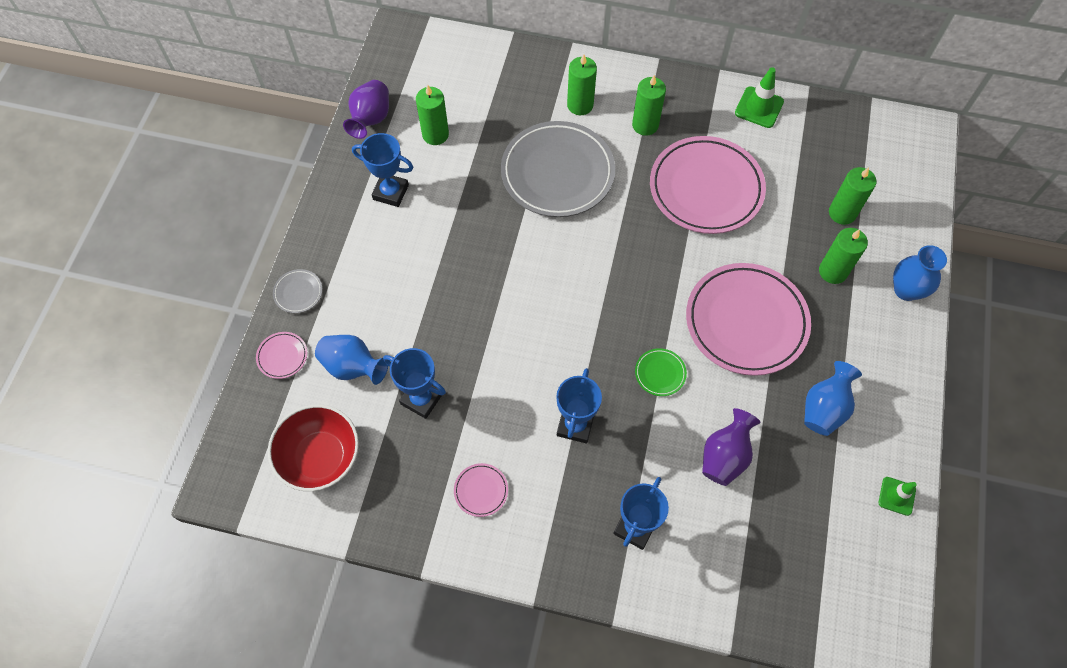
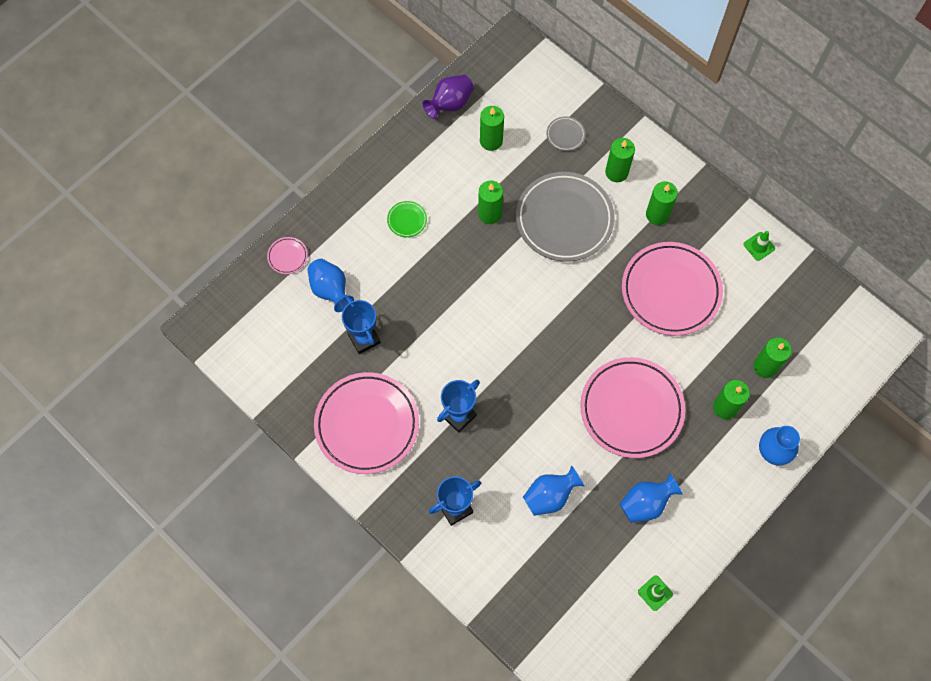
camera: 30 degrees right, 5 degrees up
red bowl [268,405,359,491] -> none
grey plate [273,269,323,313] -> grey plate moved to [546,117,585,151]
blue trophy [352,133,413,207] -> none
pink plate [454,463,508,517] -> pink plate [314,372,419,474], size x2.46
green plate [635,348,687,396] -> green plate moved to [387,201,427,237]
purple vase [702,408,761,486] -> blue vase [523,466,584,516]
green traffic cone [735,67,784,128] -> green traffic cone [744,231,775,261], size x0.66
none -> green candle [478,180,503,224]

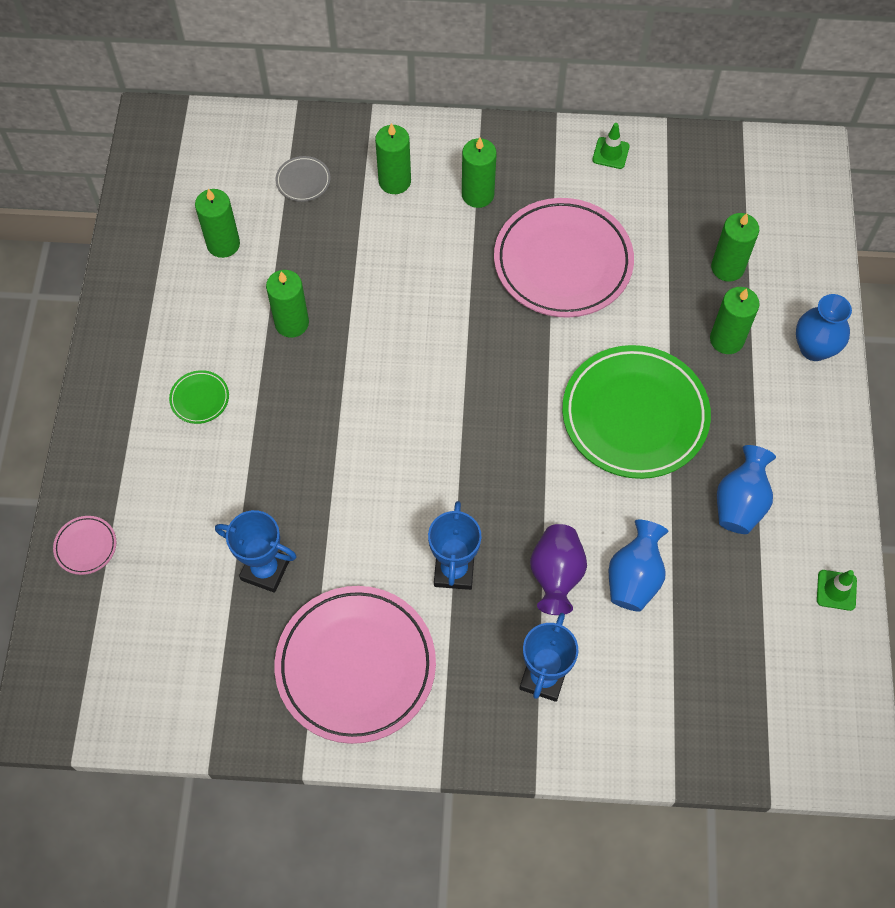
camera: 40 degrees left, 5 degrees down
blue vase [307,259,354,312] -> none
purple vase [423,75,474,119] -> purple vase moved to [530,524,587,615]
grey plate [516,172,615,262] -> none
pink plate [580,357,685,458] -> green plate [562,345,711,479]

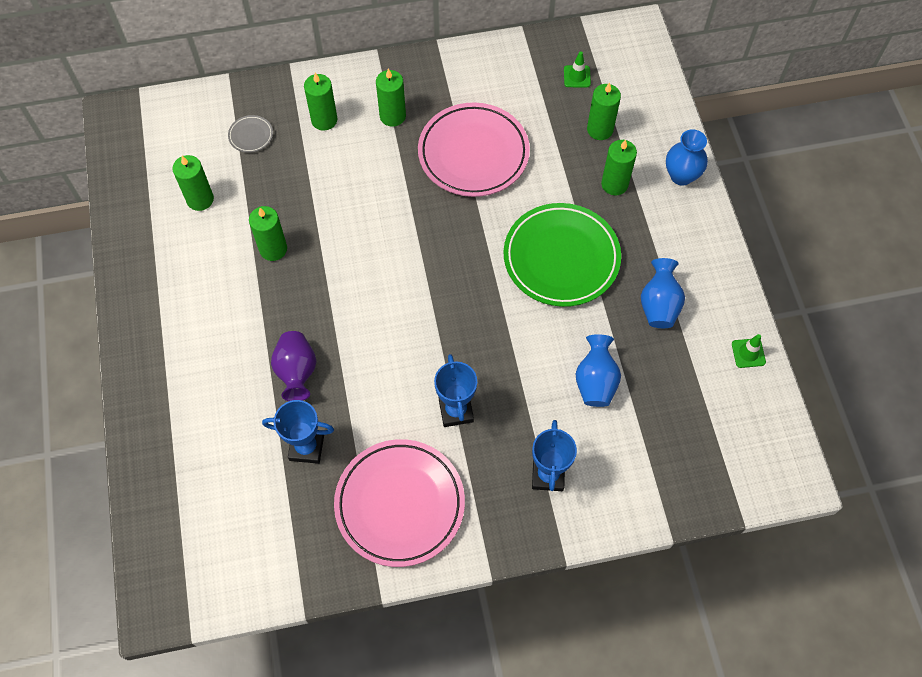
camera: 15 degrees left, 0 degrees up
pink plate [53,516,117,575] -> none
green plate [169,370,229,424] -> none
purple vase [530,524,587,615] -> purple vase moved to [271,331,317,401]
green traffic cone [592,123,630,169] -> green traffic cone moved to [564,51,591,87]

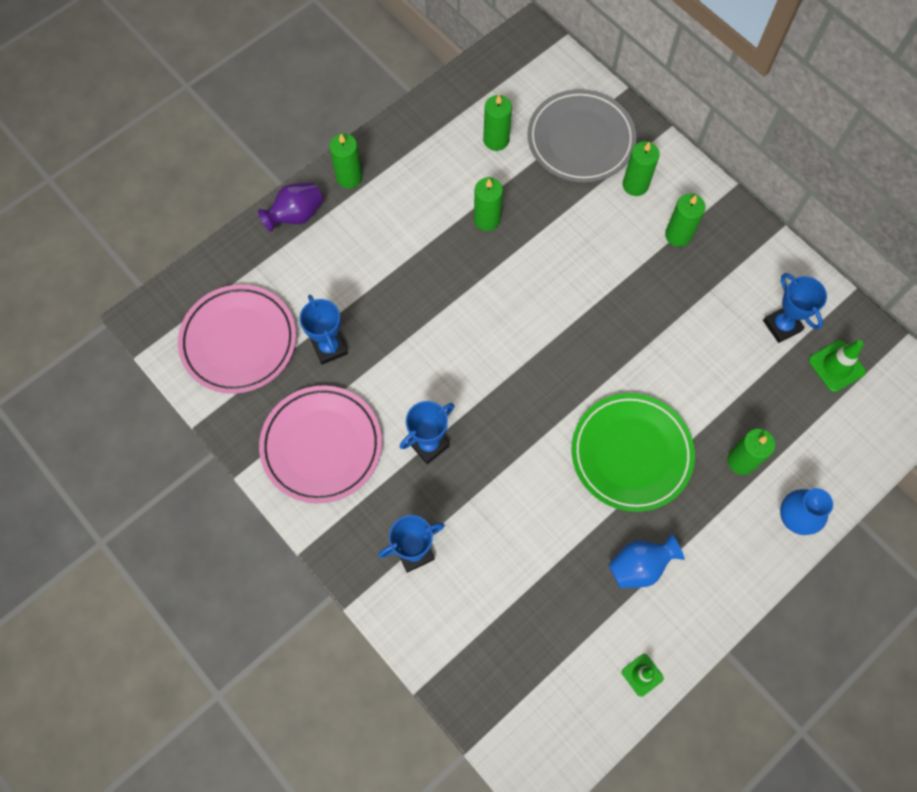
camera: 60 degrees right, 5 degrees up
grey plate [228,115,273,153] -> grey plate [527,89,636,183], size x2.46
purple vase [271,331,317,401] -> purple vase moved to [258,182,323,232]
pink plate [418,102,530,197] -> pink plate moved to [178,284,296,394]
green traffic cone [564,51,591,87] -> green traffic cone [809,340,866,392], size x1.51
blue vase [576,334,621,407] -> none
green candle [587,82,621,140] -> green candle moved to [329,133,362,188]
none -> blue trophy [763,273,827,343]

